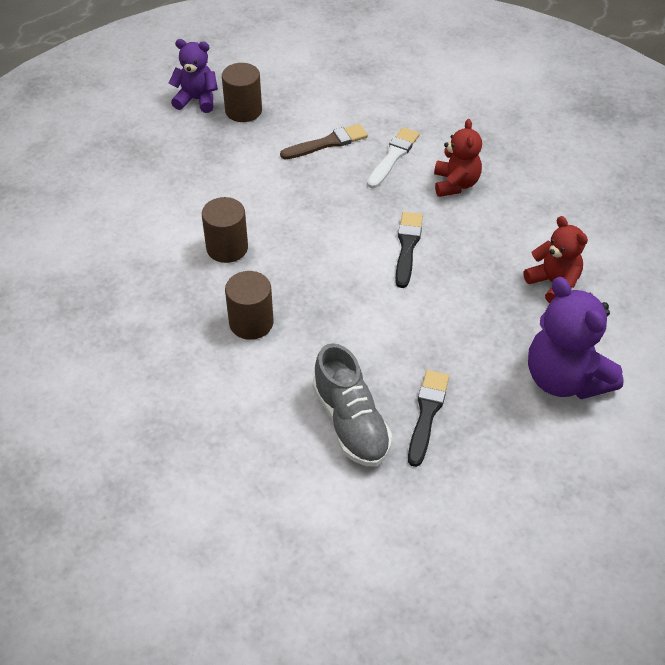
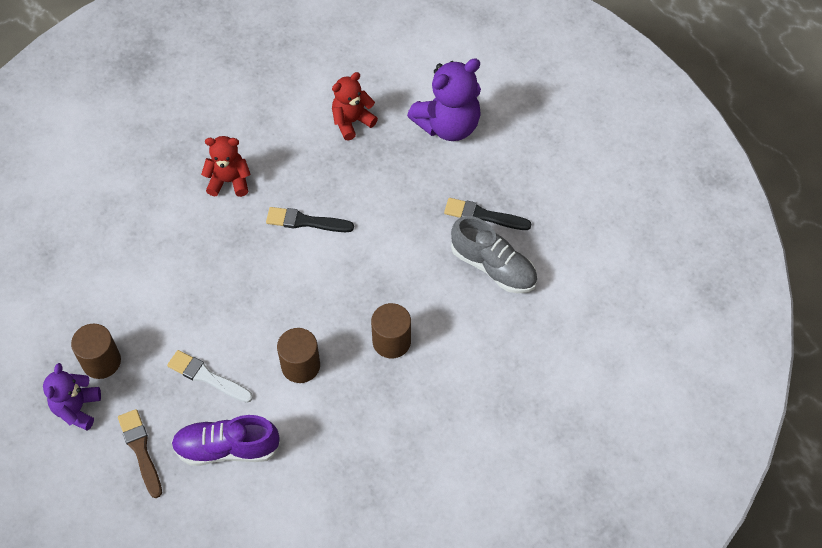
camera: 90 degrees left, 10 degrees up
brown brush [280,124,368,159] -> brown brush moved to [118,409,162,498]
grey shoe [312,343,392,467] -> grey shoe turned 60 degrees clockwise [451,216,537,293]
white brush [367,127,420,188] -> white brush moved to [167,350,253,403]
none -> purple shoe [171,415,281,466]

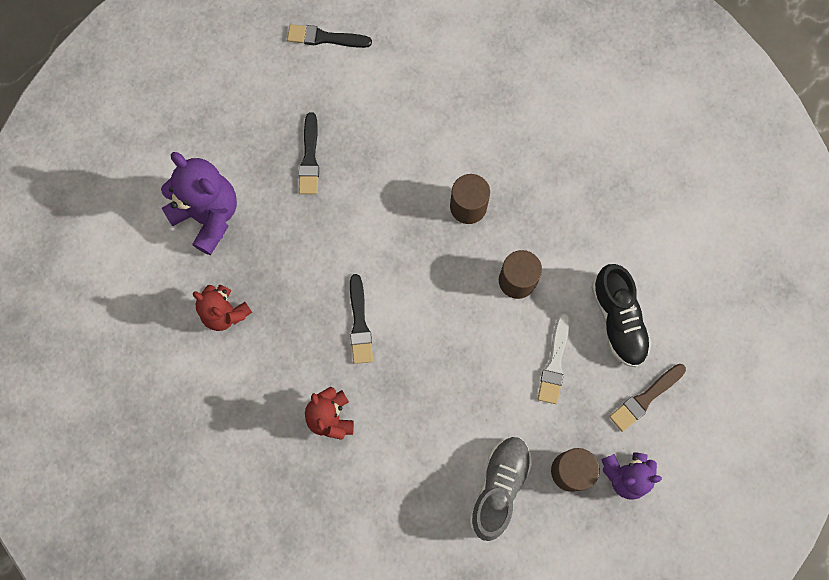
camera: 105 degrees left, 15 degrees up
purple shoe [171,415,281,466] -> black shoe [591,264,652,367]
grey shoe [451,216,537,293] -> grey shoe moved to [469,437,532,541]
none -> black brush [287,24,372,48]

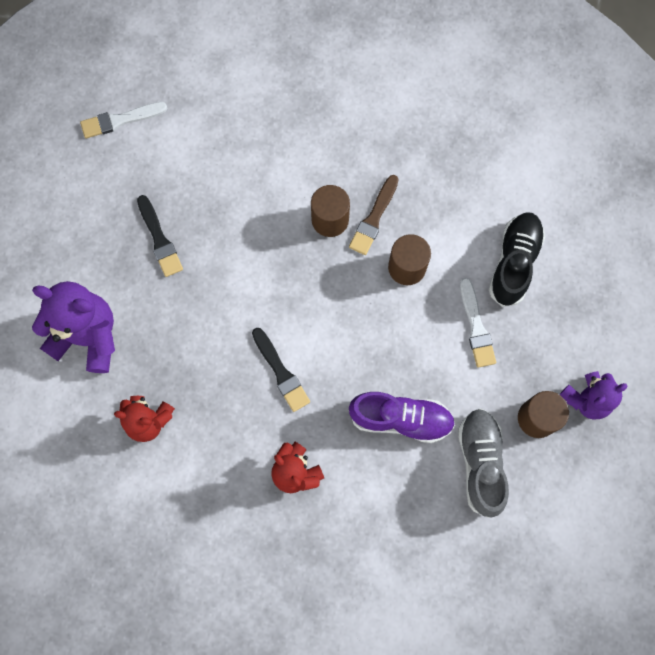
camera: 25 degrees left, 0 degrees up
black brush [287,24,372,48] -> white brush [80,102,168,139]
black shoe [591,264,652,367] -> black shoe turned 120 degrees counterclockwise [489,212,545,307]
brown brush [609,364,686,432] -> brown brush moved to [349,175,399,255]
none -> purple shoe [349,392,455,443]

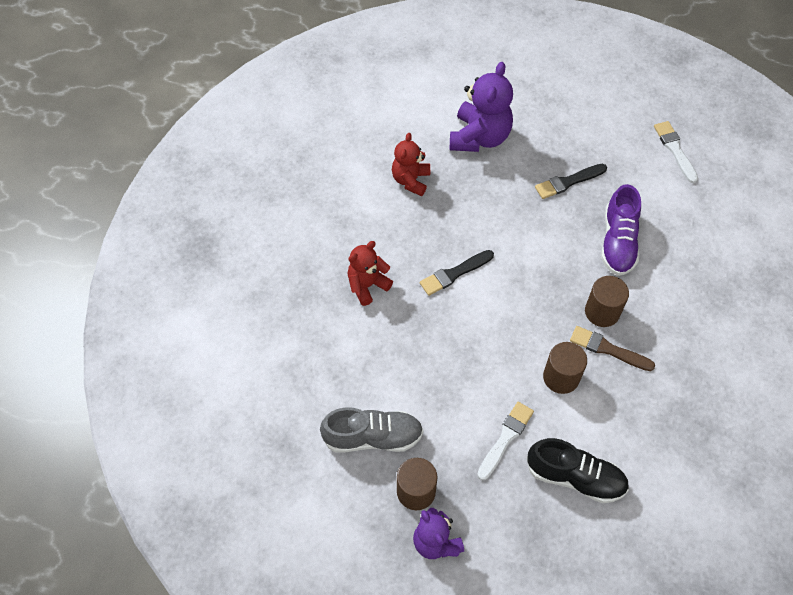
camera: 90 degrees right, 15 degrees down
purple shoe [349,392,455,443] -> purple shoe moved to [601,184,641,276]
white brush [460,278,496,368] -> white brush turned 135 degrees clockwise [477,402,534,480]

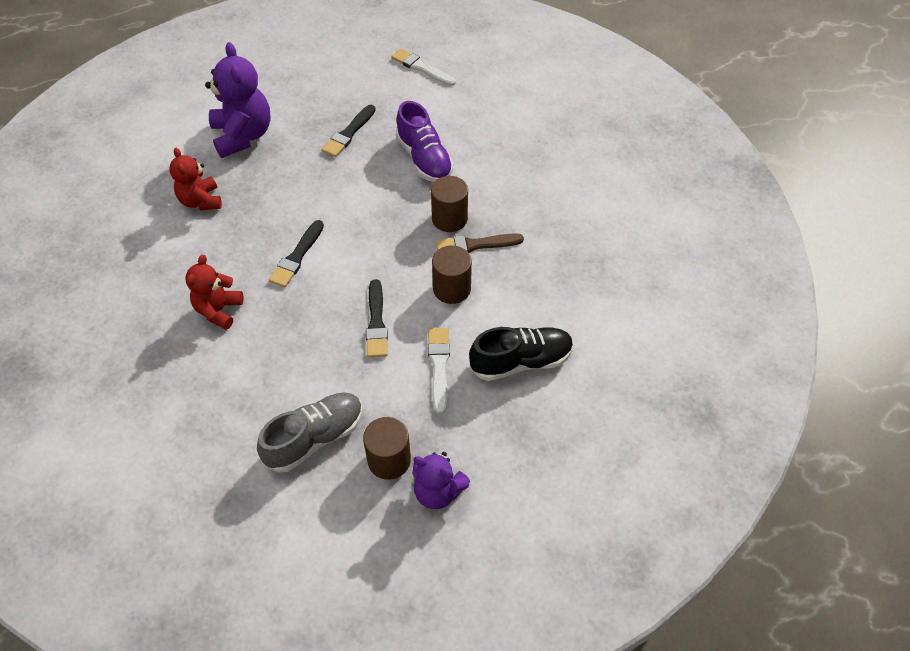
camera: 35 degrees left, 5 degrees down
none -> black brush [366,279,388,358]

